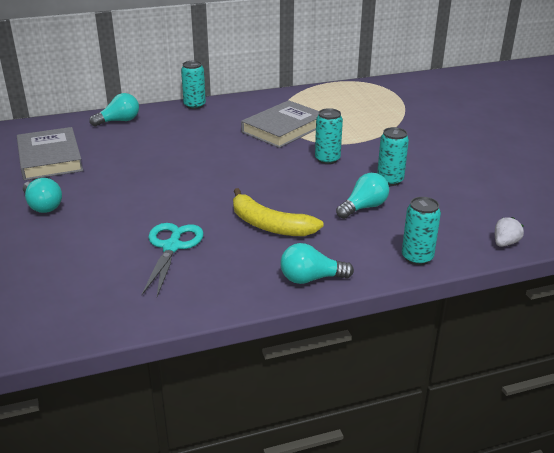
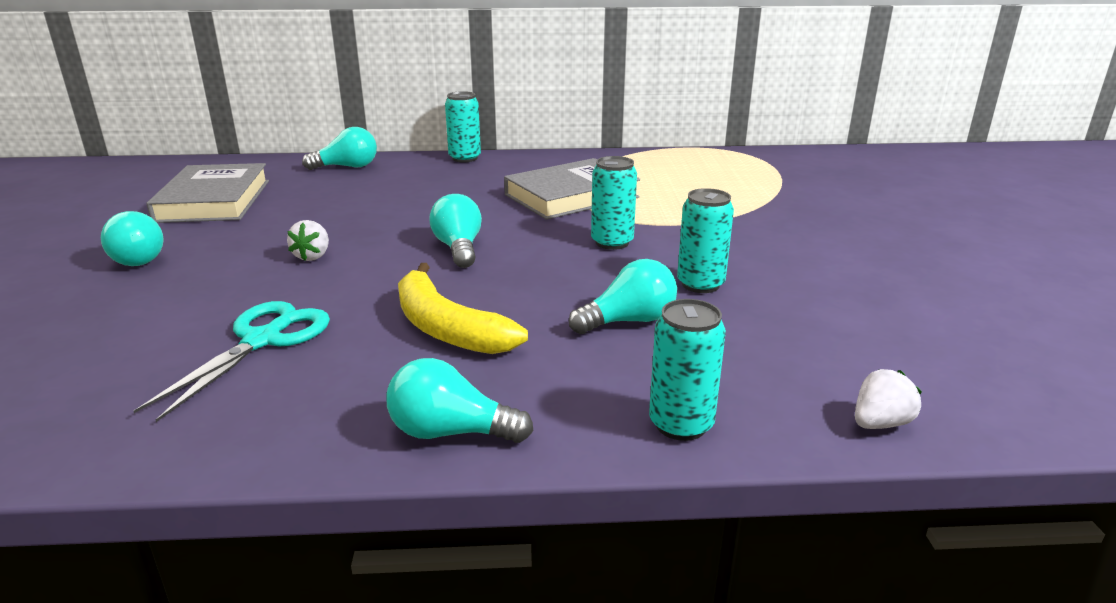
camera: 15 degrees right, 5 degrees down
none -> white strawberry [287,220,329,261]
none -> turquoise light bulb [429,194,482,268]

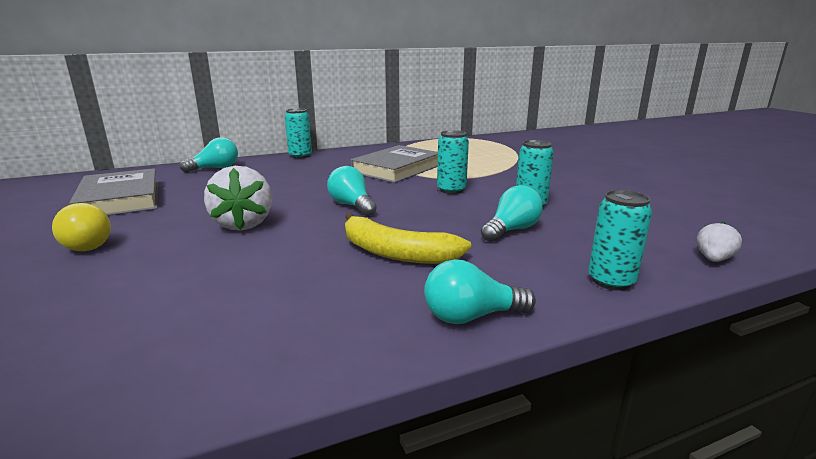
camera: 20 degrees left, 5 degrees down
turquoise light bulb [101,211,164,266] -> yellow light bulb [52,203,111,251]
turquoise scissors [134,301,330,422] -> none
white strawberry [287,220,329,261] -> white strawberry [204,166,272,230], size x1.93

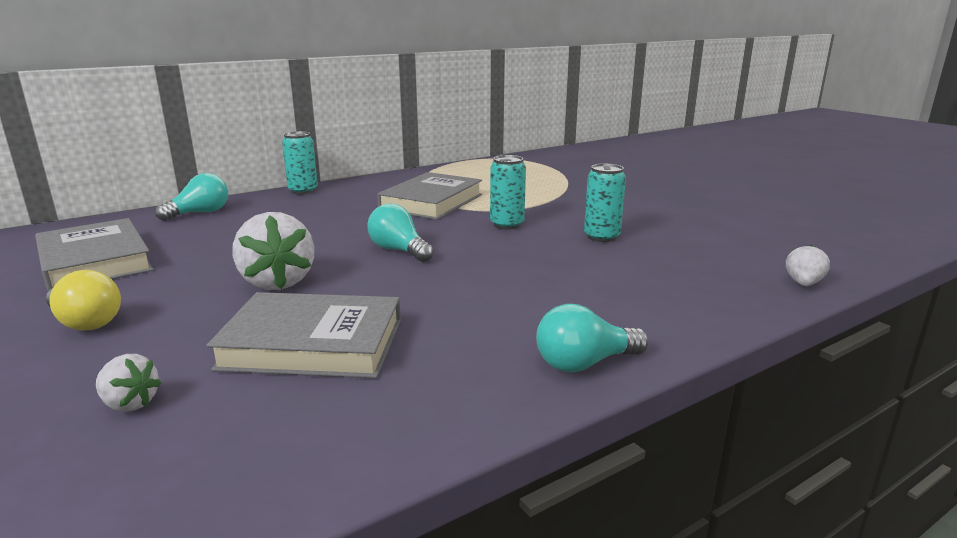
camera: 10 degrees left, 0 degrees up
yellow banana [345,213,471,264] -> none
turquoise light bulb [481,185,543,242] -> none
turquoise can [588,190,652,291] -> none
none -> white strawberry [96,354,161,412]
none -> grey book [207,292,401,378]

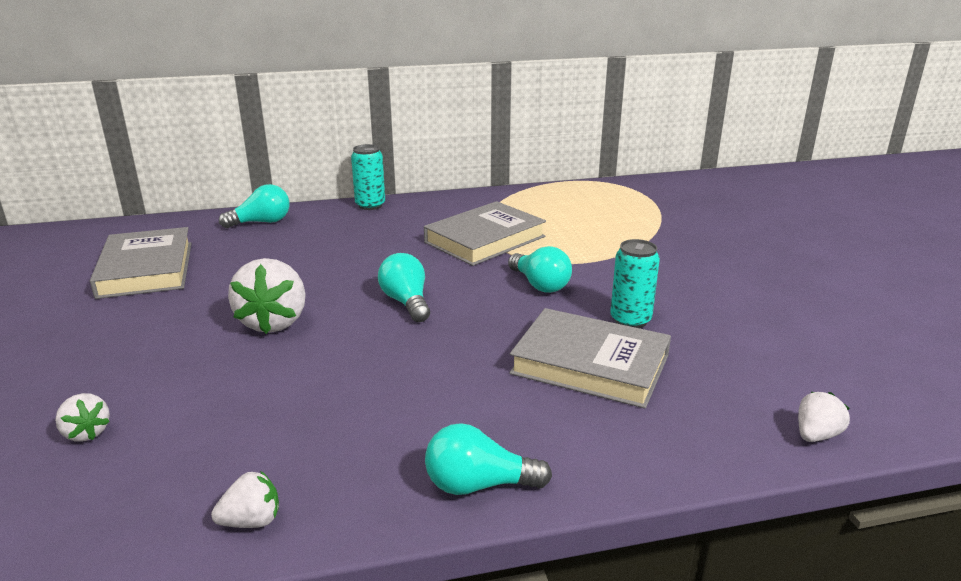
camera: 20 degrees right, 5 degrees up
yellow light bulb [46,270,121,331] -> none
grey book [207,292,401,378] -> grey book moved to [509,308,671,408]
turquoise can [490,155,526,229] -> turquoise light bulb [508,246,572,293]
none -> white strawberry [211,471,279,528]

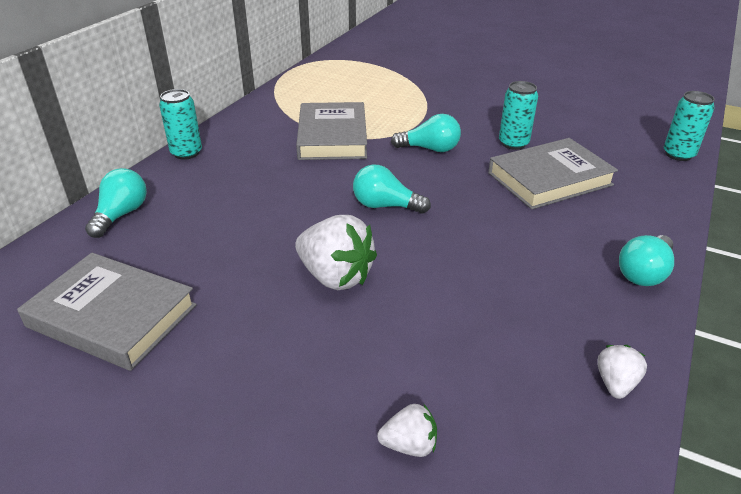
camera: 50 degrees left, 10 degrees up
white strawberry [798,392,850,442] -> turquoise can [664,91,715,161]

